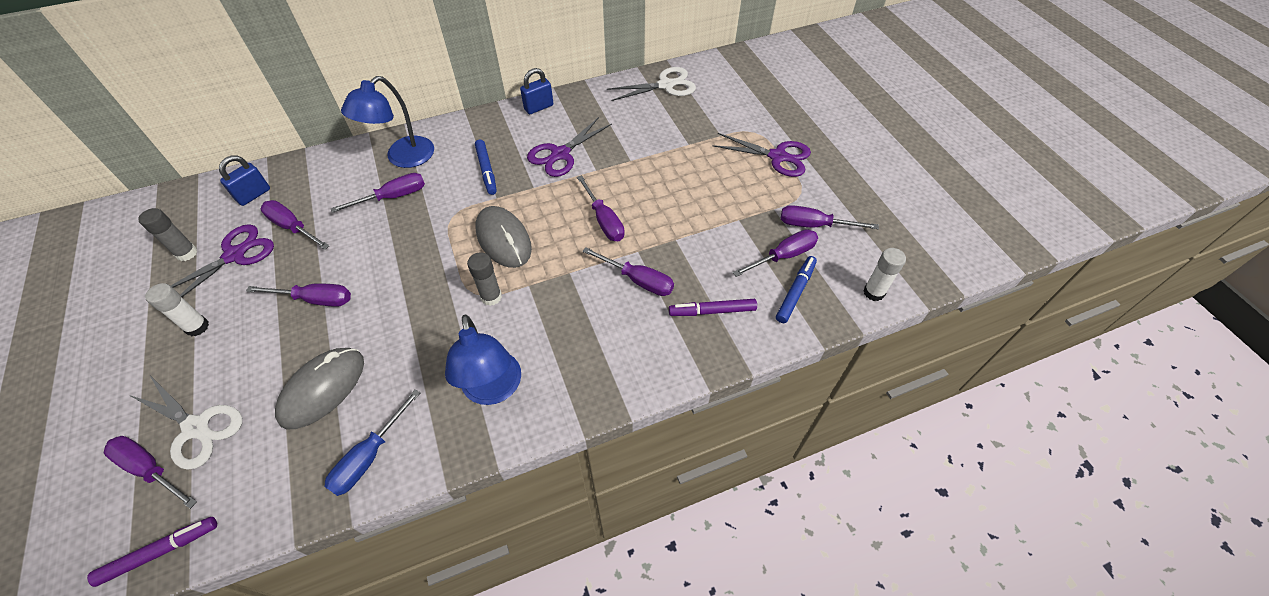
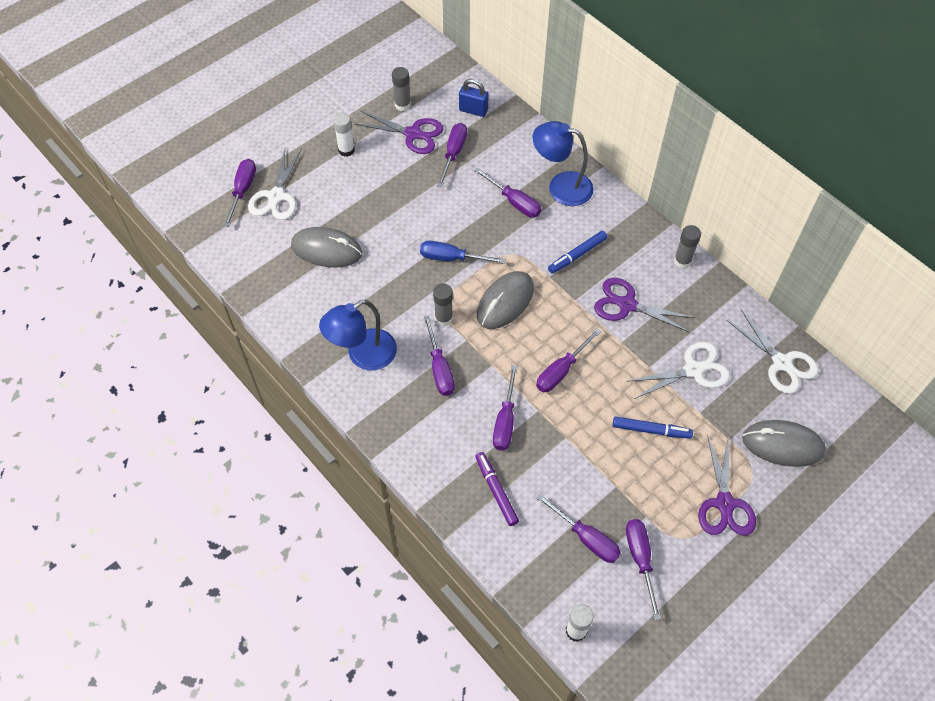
camera: 70 degrees right, 5 degrees up
purple marker [87,517,217,587] -> none
purple screwdriver [246,283,351,307] -> purple screwdriver moved to [424,316,455,396]
blue screwdriver [324,389,421,496] -> blue screwdriver moved to [420,241,506,264]
blue padlock [520,68,553,114] -> grey glue stick [674,225,701,268]
blue marker [776,256,817,323] -> blue marker moved to [613,416,693,439]
none -> white scissors [626,342,730,399]
none -> grey mouse [742,420,826,467]

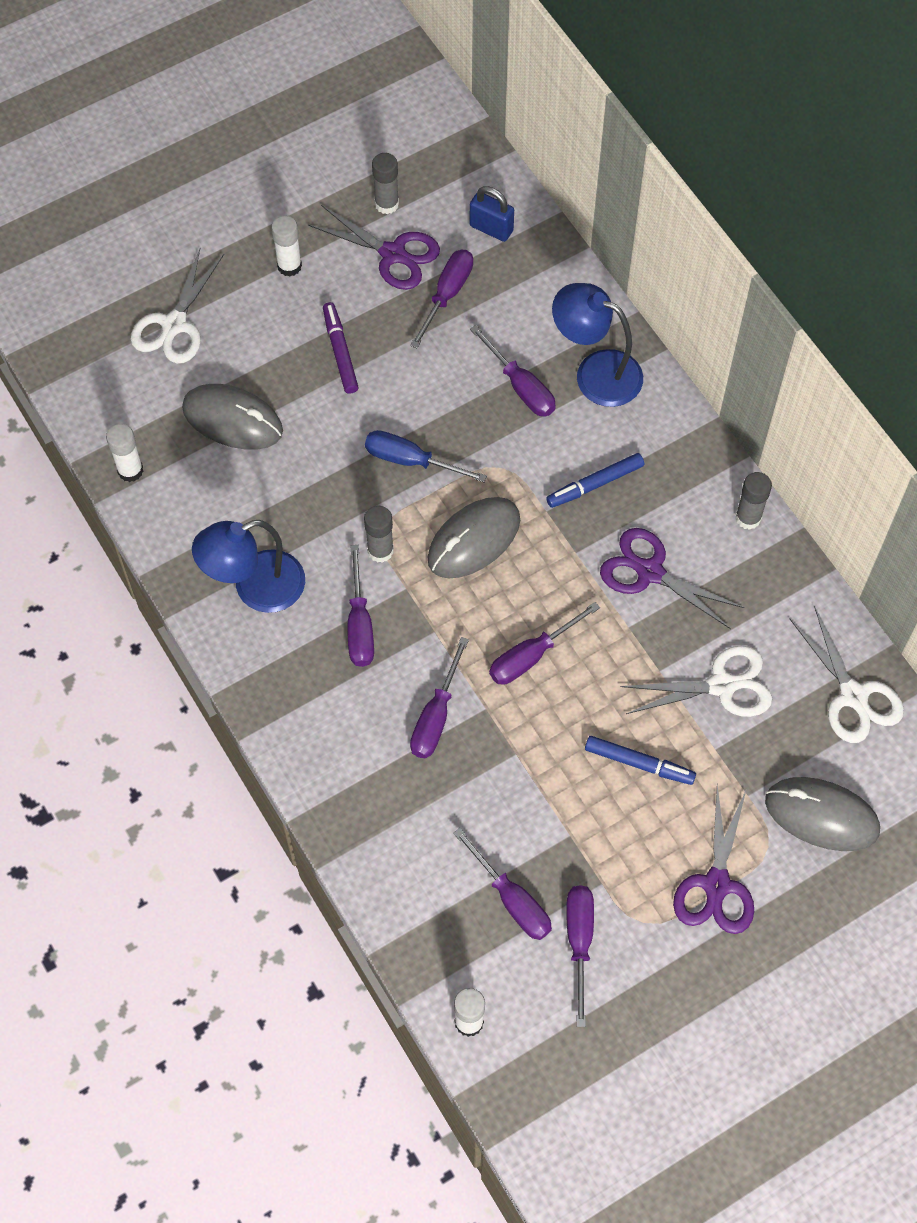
camera: 10 degrees right, 5 degrees up
purple screwdriver [224,159,256,227] -> none
purple marker [475,452,519,526] -> purple marker moved to [323,302,359,394]
none -> white glue stick [106,424,143,482]

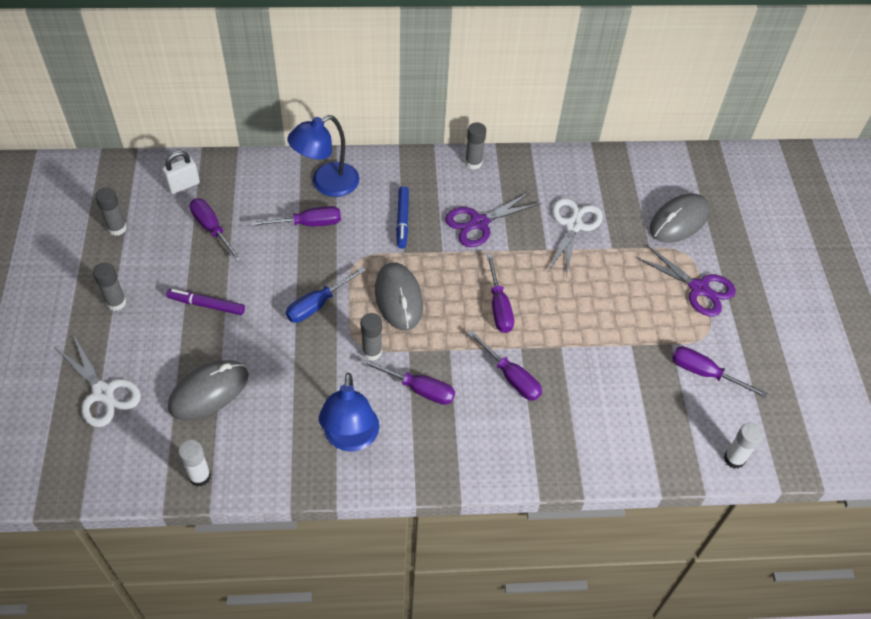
camera: 65 degrees left, 10 degrees down
white glue stick [271,216,302,277] -> grey glue stick [93,263,126,311]
purple scissors [308,205,440,290] -> none
purple screwdriver [453,828,552,940] -> none
blue padlock [470,186,514,242] -> white padlock [162,151,200,194]
blue marker [585,736,696,785] -> none
white scissors [790,606,904,743] -> none

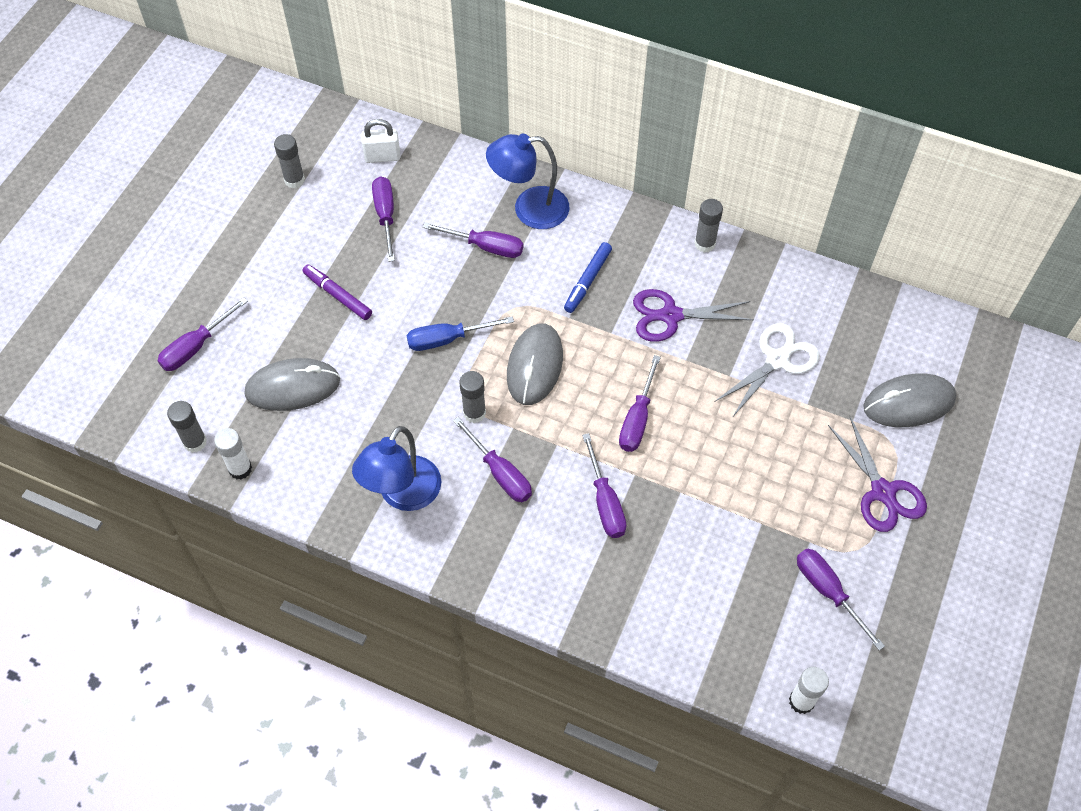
camera: 30 degrees right, 5 degrees up
white scissors [56,336,141,427] -> purple screwdriver [157,297,248,371]
grey glue stick [93,263,126,311] -> grey glue stick moved to [167,401,207,453]

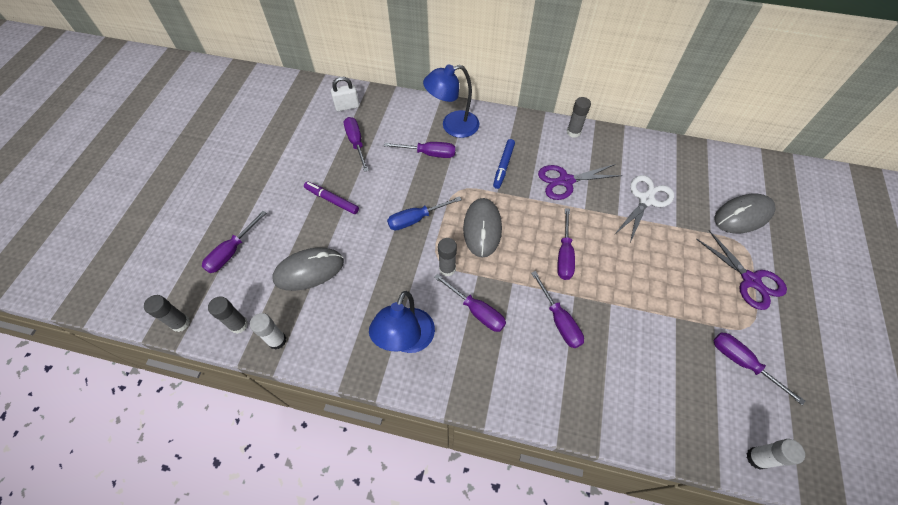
camera: 10 degrees left, 0 degrees up
grey glue stick [274,134,305,188] -> grey glue stick moved to [144,295,190,332]

